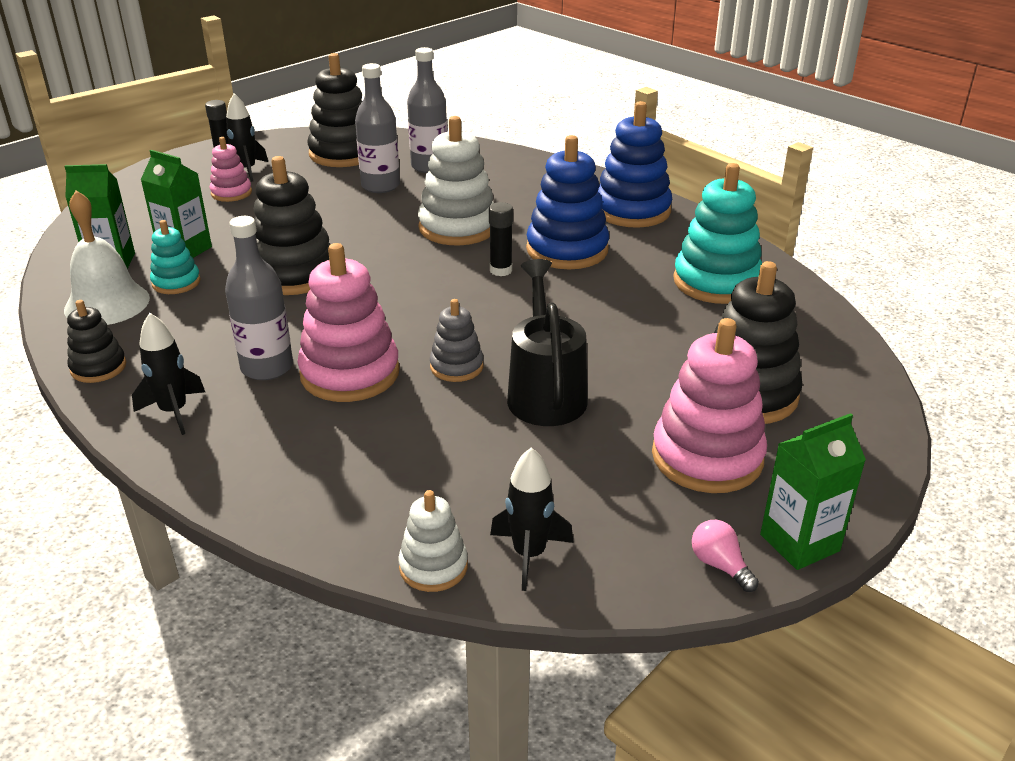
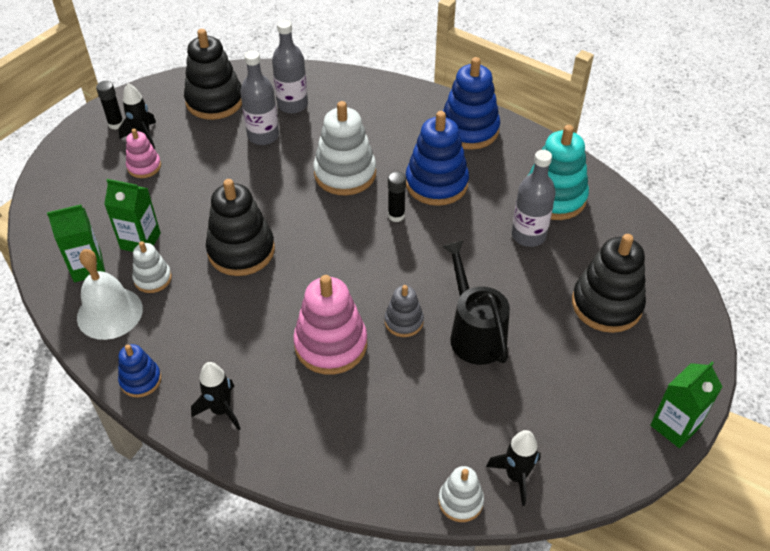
camera: 15 degrees left, 15 degrees up
black stacking toy [67,300,126,383] -> blue stacking toy [118,344,161,397]
turquoise stacking toy [150,220,200,294] -> white stacking toy [132,241,172,293]
grey bottle [225,216,293,380] -> grey bottle moved to [511,150,556,247]
pink stacking toy [652,318,767,493] -> none
pink light bulb [692,520,759,592] -> none

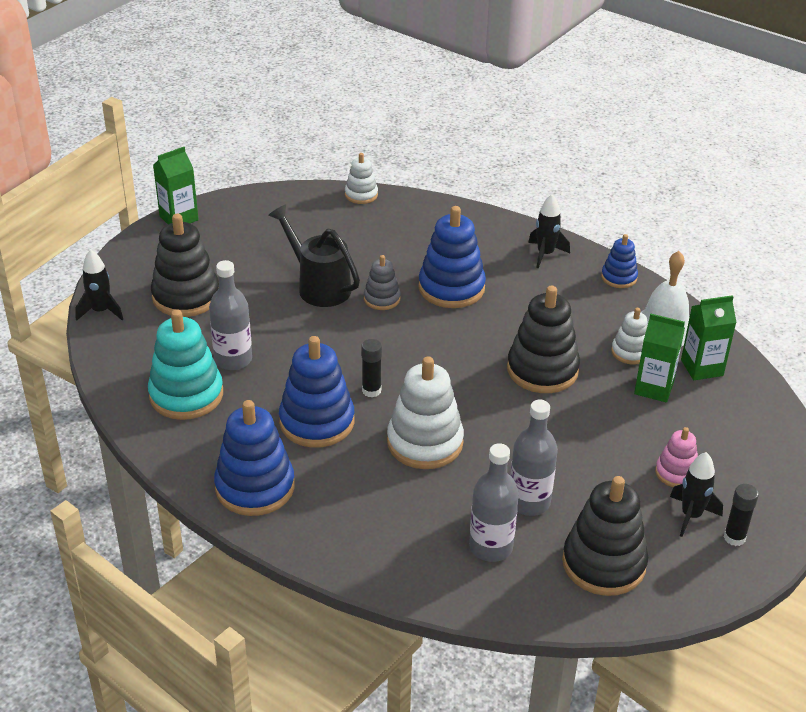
camera: 175 degrees left, 10 degrees down
pink stacking toy [293,275,367,375] -> blue stacking toy [418,206,486,308]
black watering can [442,240,510,365] -> black watering can turned 150 degrees clockwise [268,204,360,307]
black rocket [486,430,541,506] -> black rocket moved to [75,250,123,321]

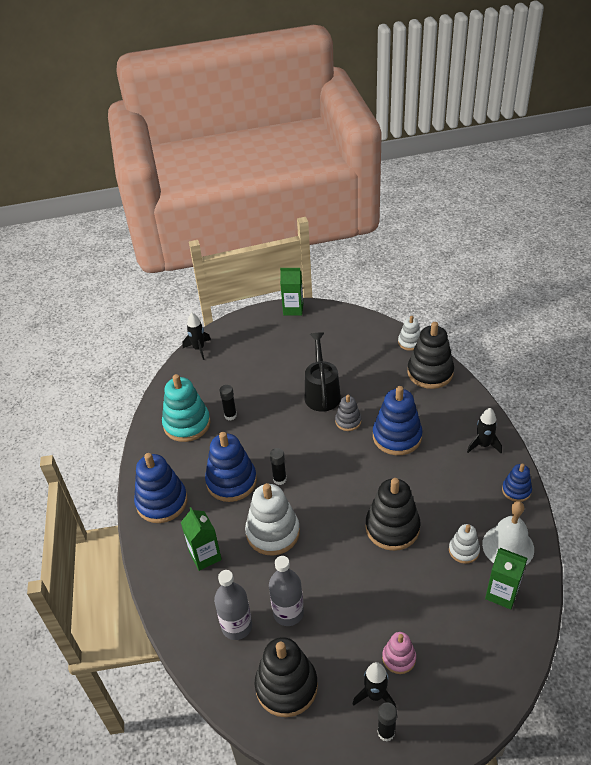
camera: 45 degrees right, 5 degrees up
black stacking toy [151,214,219,317] -> black stacking toy moved to [407,322,454,389]
grey bottle [209,260,252,370] -> black glue stick [220,385,237,420]
green carton [634,314,685,402] -> green carton moved to [181,507,222,571]

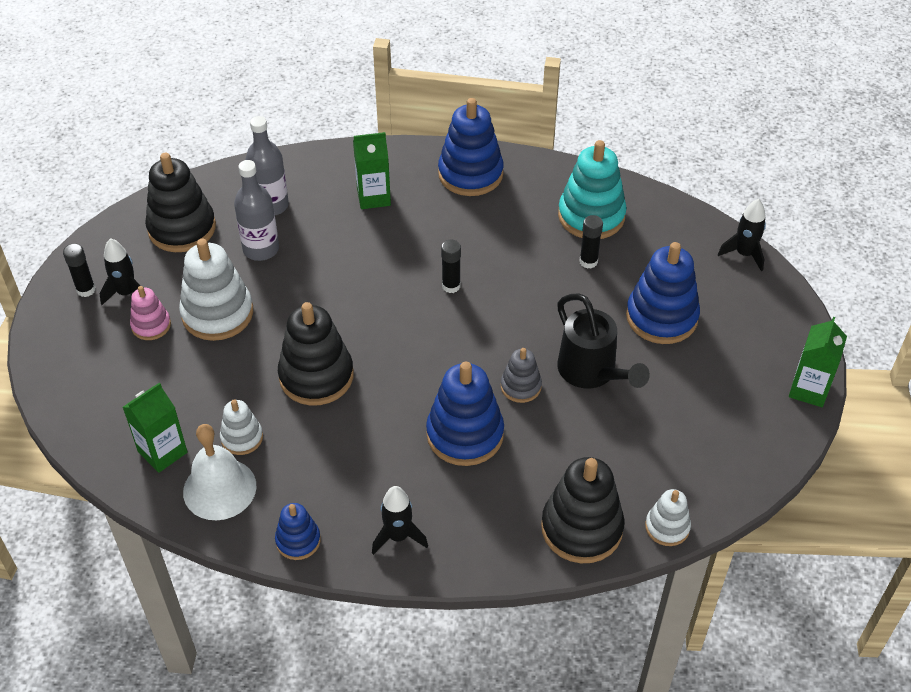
camera: 105 degrees right, 5 degrees up
blue stacking toy [205,432,257,502] -> blue stacking toy moved to [626,242,700,344]
white stacking toy [245,483,300,556] -> white stacking toy moved to [179,239,253,341]
black watering can [305,332,341,412] -> black watering can turned 45 degrees clockwise [557,293,650,389]

